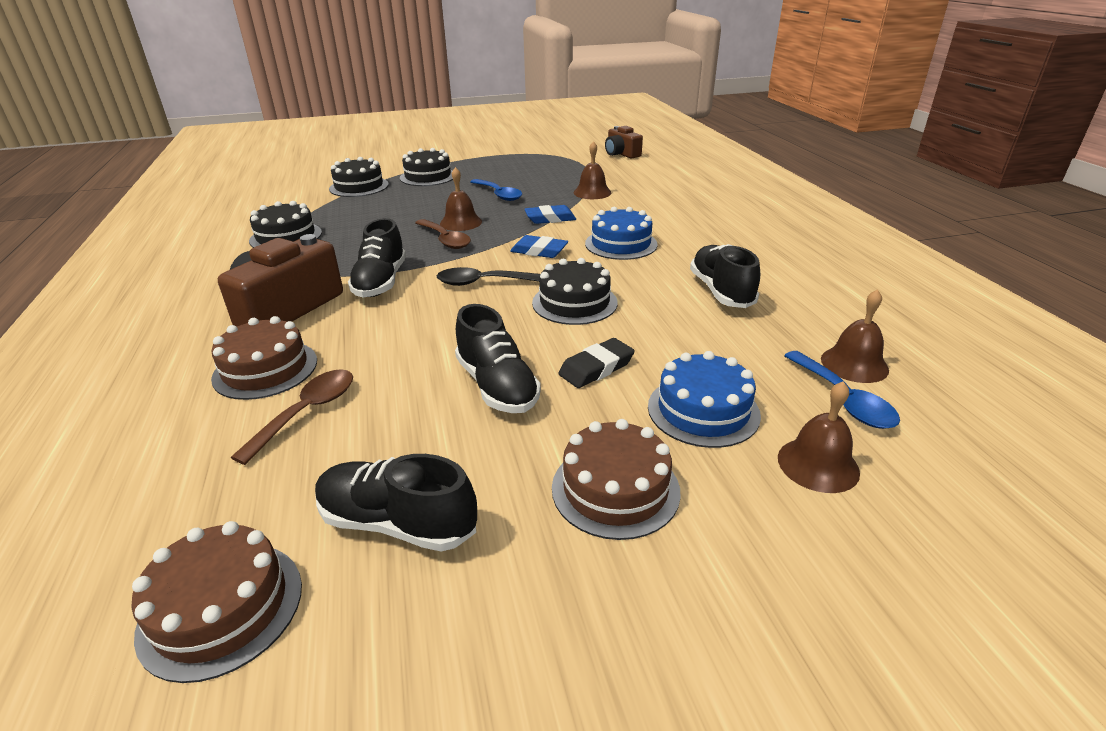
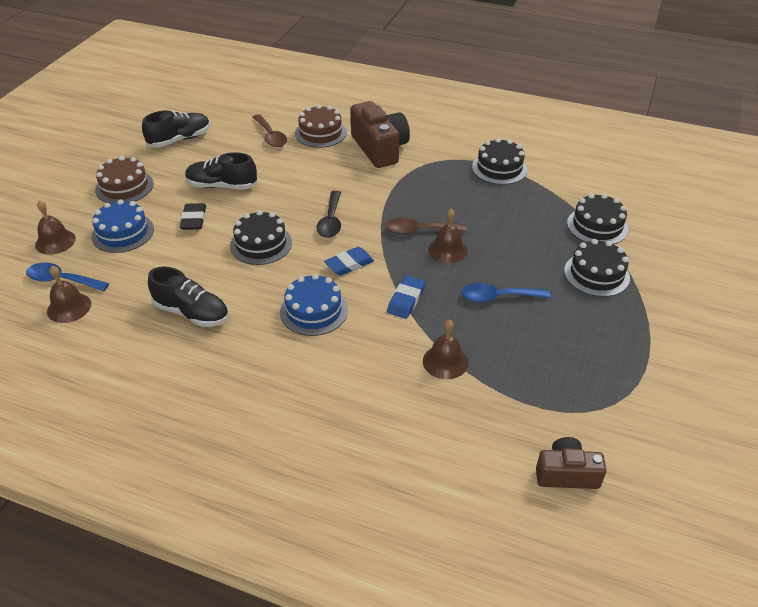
camera: 125 degrees right, 10 degrees up
brown cake [131,521,302,683] -> none
black shoe [348,218,406,297] -> none
black spoon [437,267,540,286] -> black spoon turned 150 degrees clockwise [316,191,341,238]

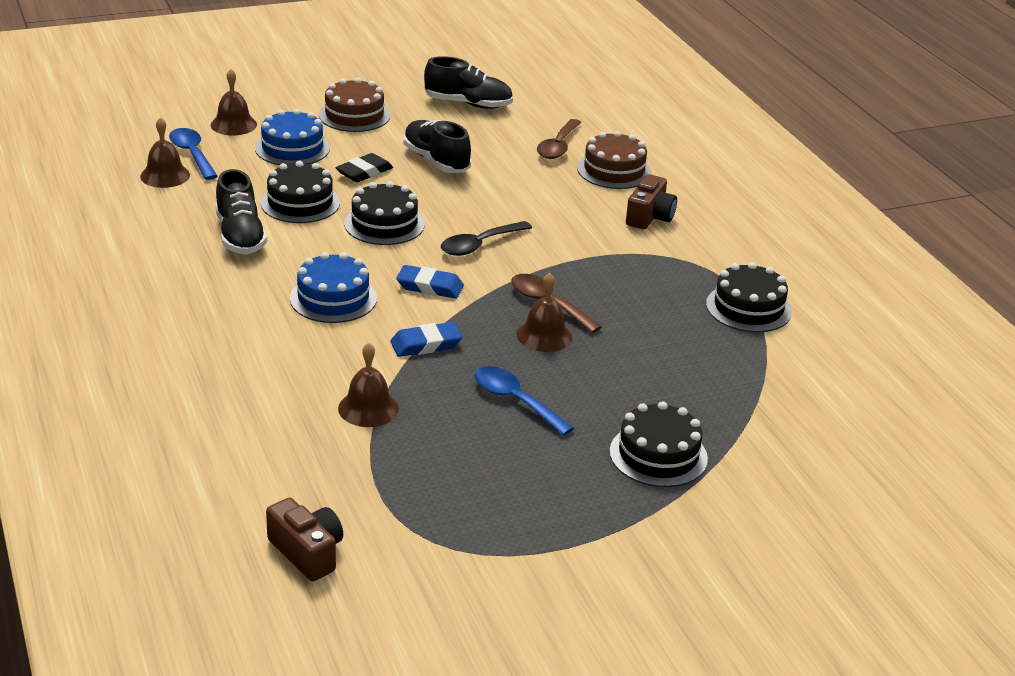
camera: 45 degrees right, 10 degrees down
brown camera [350,101,410,168] -> brown camera [626,174,677,229], size x0.60
black cake [567,193,629,244] -> black cake moved to [261,161,340,223]

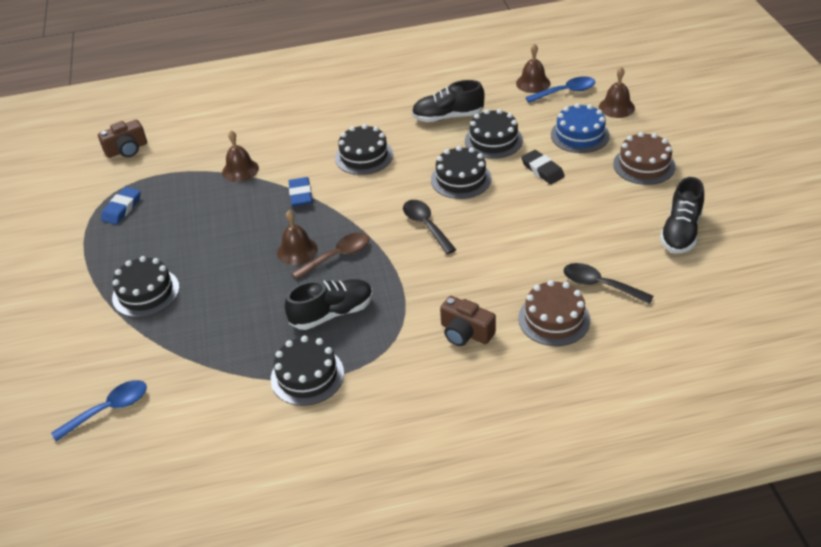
camera: 105 degrees right, 10 degrees up
blue cake [290,252,377,323] -> black cake [335,124,393,175]
blue eraser [396,265,464,299] -> blue eraser moved to [101,187,141,224]
black shoe [403,120,471,173] -> black shoe moved to [285,279,373,330]
blue spoon [475,366,574,436] -> blue spoon moved to [51,380,147,441]
brown spoon [537,119,582,159] -> black spoon [563,263,653,304]

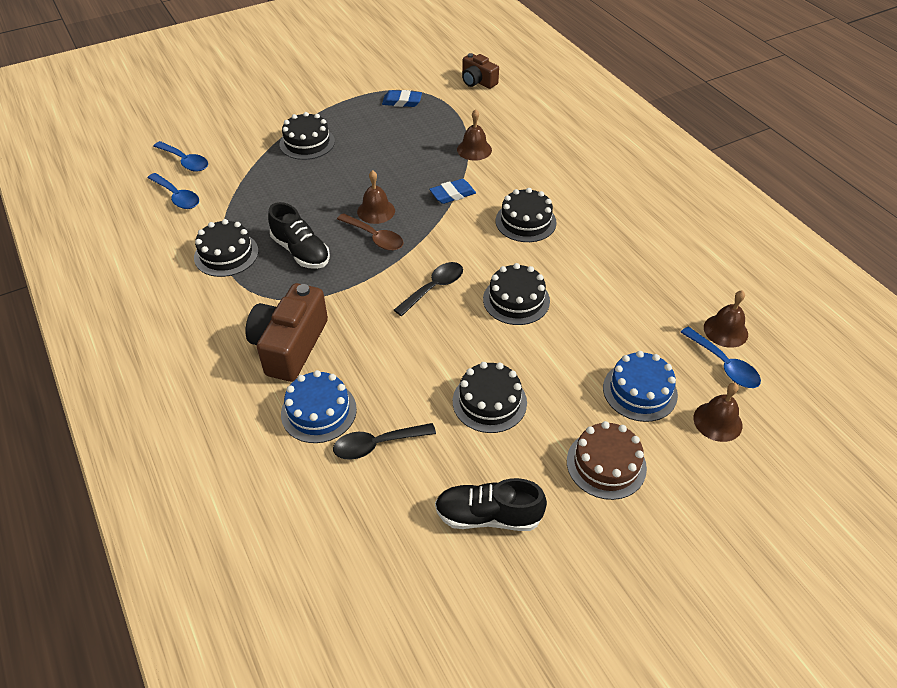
camera: 70 degrees right, 5 degrees up
black shoe [412,80,485,122] -> none
brown camera [440,296,496,346] -> brown camera [245,283,328,382], size x1.67
black cake [465,109,523,159] -> black cake moved to [453,362,527,433]
brown cake [518,280,590,346] -> blue cake [281,370,357,443]
black eraser [521,150,565,184] -> none
black spoon [563,263,653,304] -> black spoon turned 120 degrees counterclockwise [333,423,436,460]
none -> blue spoon [147,173,199,209]

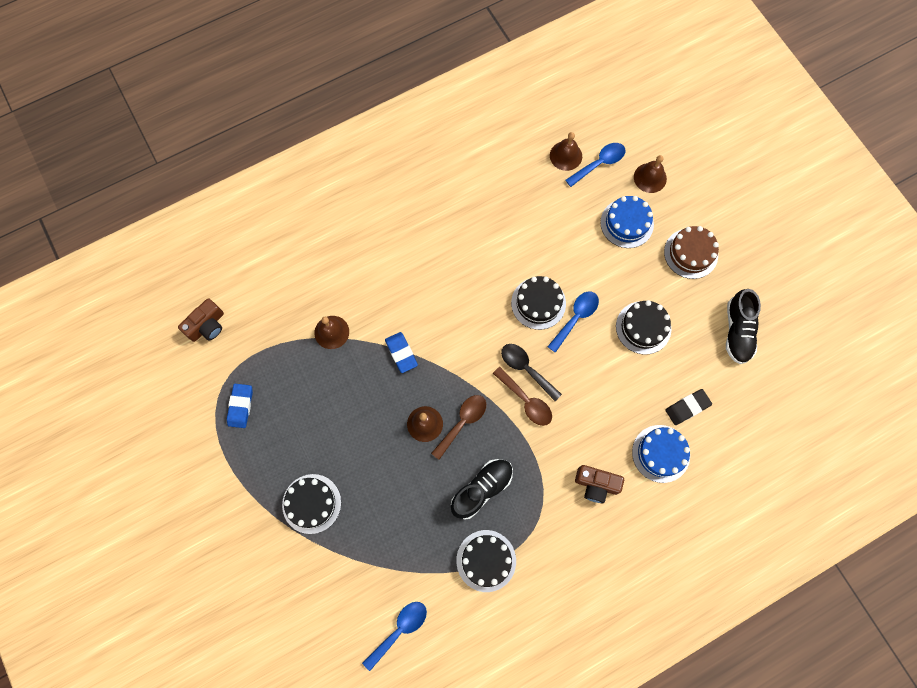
camera: 90 degrees left, 25 degrees up
blue spoon [153,141,208,172] -> blue spoon moved to [547,291,599,353]
brown camera [245,283,328,382] -> brown camera [575,465,624,503], size x0.60
black spoon [333,423,436,460] -> black eraser [666,389,712,425]
black cake [496,188,557,242] -> none
none -> brown spoon [493,367,552,426]

